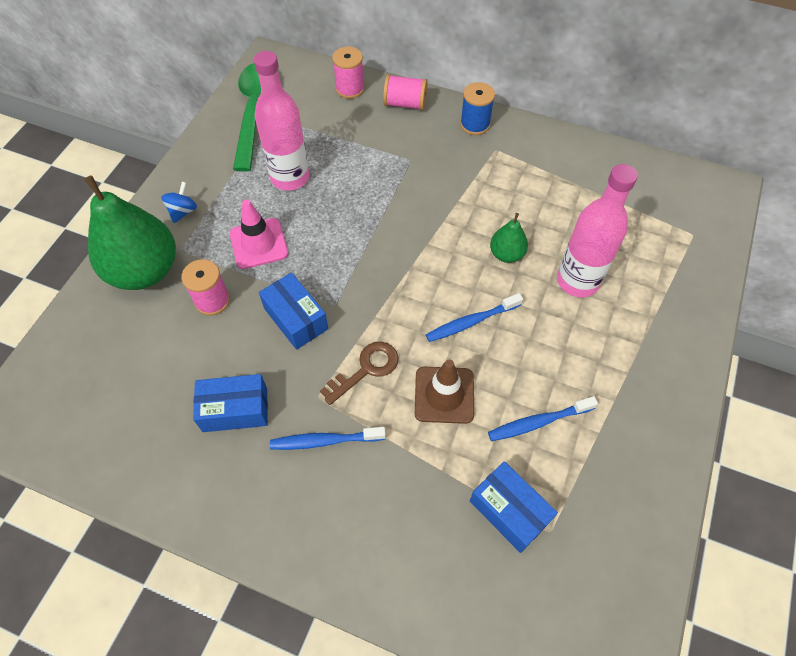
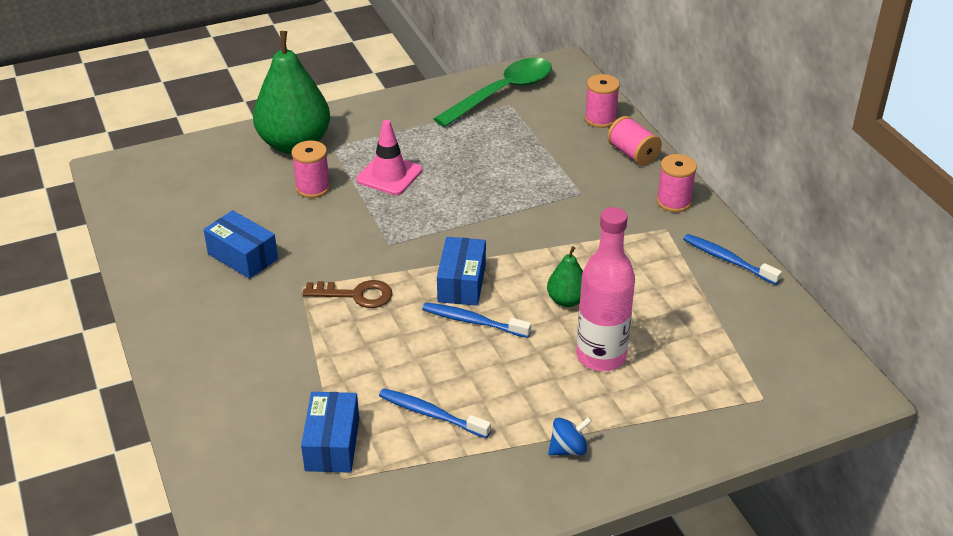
camera: 45 degrees right, 20 degrees down
blue spinning top [161,182,197,223] -> blue spinning top moved to [548,417,592,455]
pink bottle [254,51,309,190] -> none
blue box [259,273,328,350] -> blue box moved to [437,237,486,306]
blue toothbrush [270,427,386,450] -> blue toothbrush moved to [683,234,782,285]
brown traffic cone [415,359,474,424] -> none
blue spool [460,82,495,135] -> pink spool [657,154,697,212]

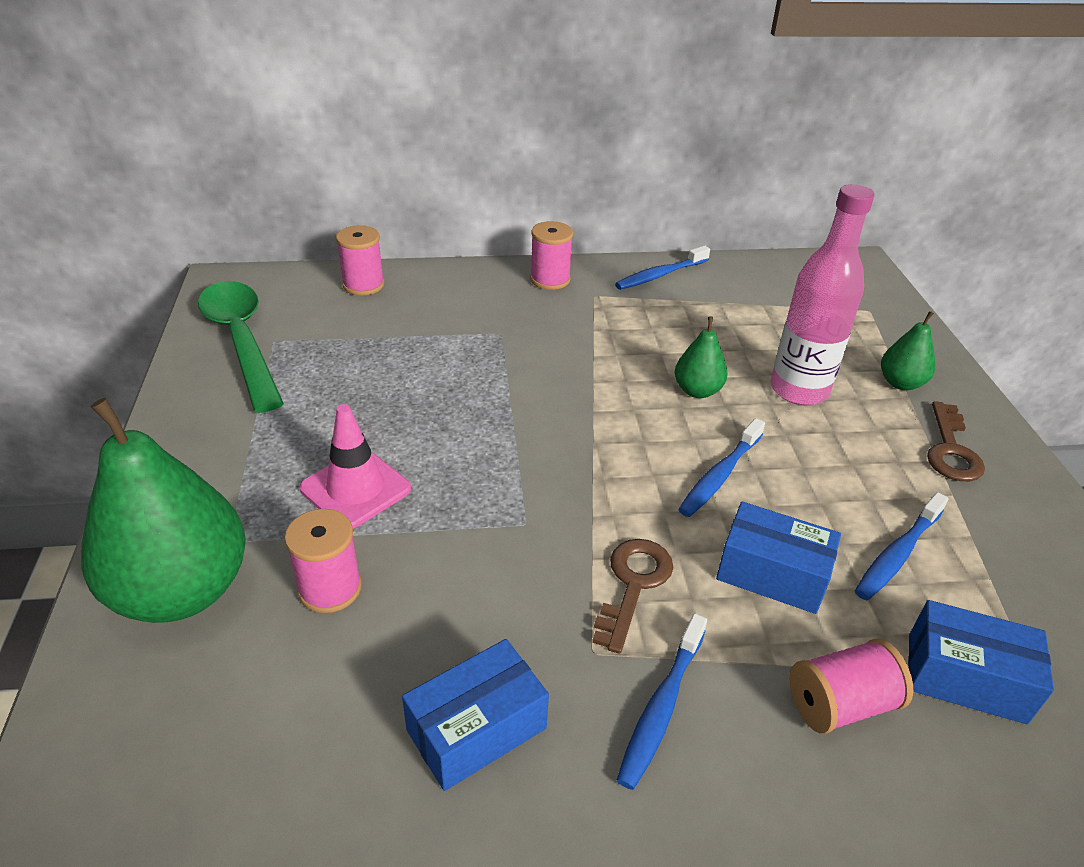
camera: 75 degrees left, 0 degrees up
blue box [437,237,486,306] -> blue box moved to [716,502,841,614]
blue spinning top [548,417,592,455] -> brown key [927,401,985,481]
pink spool [607,116,662,166] -> pink spool moved to [790,639,913,734]
none -> blue toothbrush [616,613,707,790]
none -> green pear [881,311,935,390]

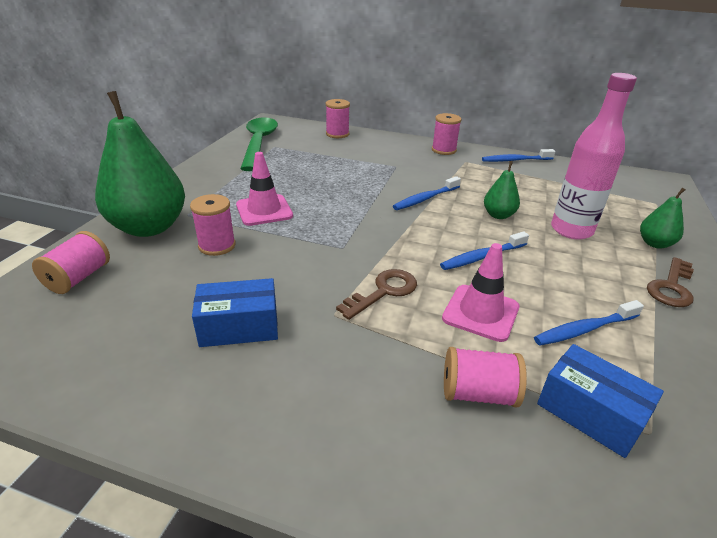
camera: 25 degrees right, 5 degrees down
blue toothbrush [616,613,707,790] -> blue toothbrush moved to [393,176,461,210]
blue box [716,502,841,614] -> pink traffic cone [442,243,519,342]
none -> pink spool [32,231,110,294]

